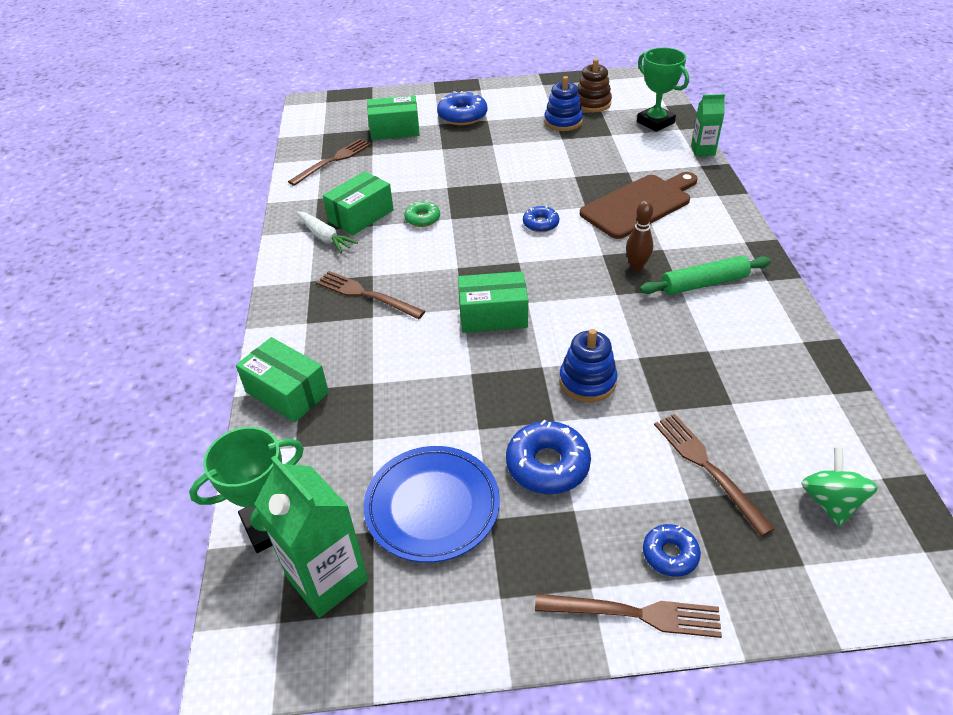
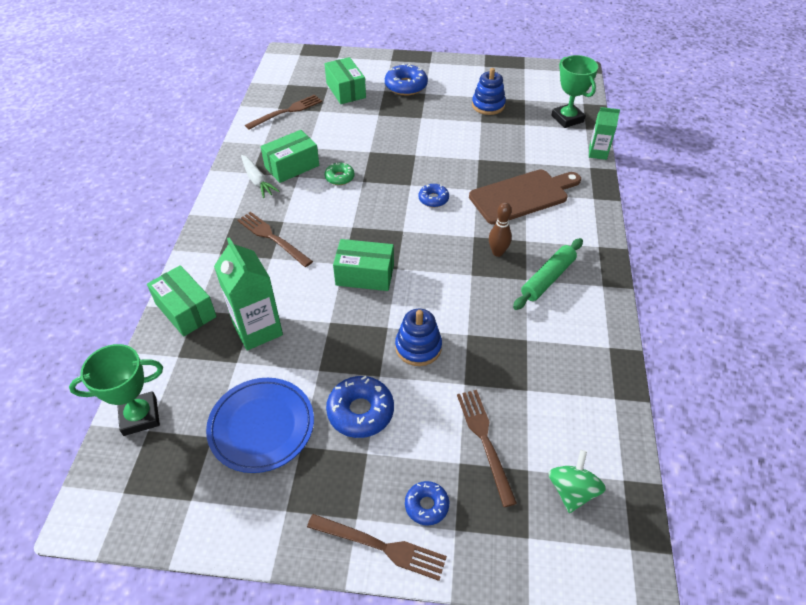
camera: 10 degrees right, 5 degrees up
green carton [254,455,368,618] -> green carton moved to [214,237,283,350]
green box [367,95,420,140] -> green box turned 60 degrees clockwise [324,57,366,104]
brown stacking toy [577,59,612,112] -> none
green rolling pin [640,256,771,295] -> green rolling pin turned 45 degrees counterclockwise [513,238,583,310]

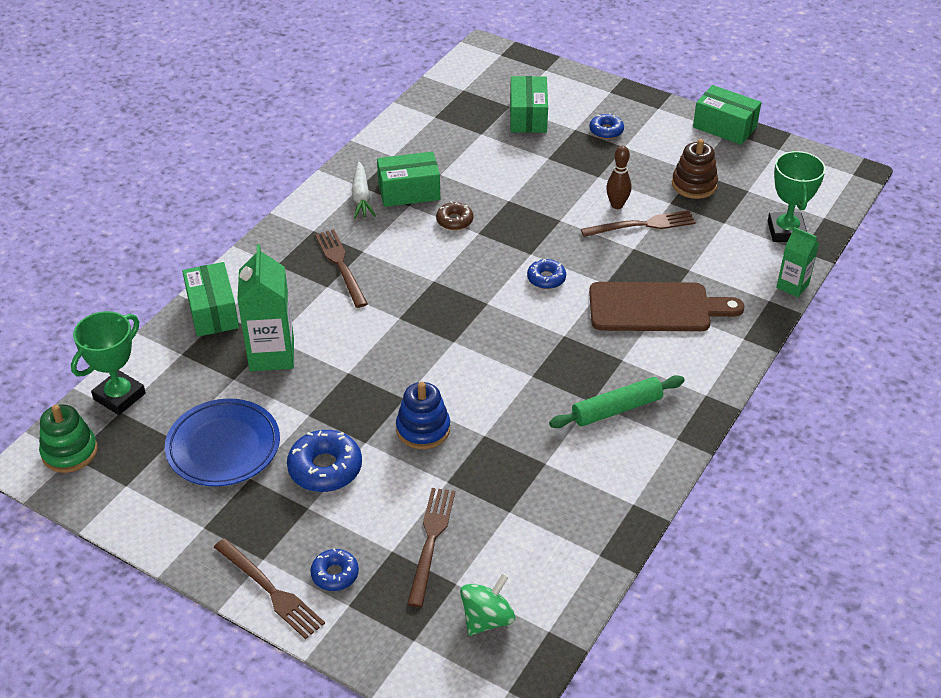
camera: 25 degrees right, 5 degrees down
green trophy [69,344,163,436] -> green trophy turned 60 degrees counterclockwise [71,311,146,415]
brown fork [245,94,322,130] -> brown fork moved to [581,210,696,237]
green donut [325,163,355,185] -> brown donut [436,202,473,230]
green box [333,239,394,291] -> green box moved to [693,85,761,145]
blue donut [385,63,428,95] -> blue donut [589,113,624,139], size x0.60
blue stacking toy [472,68,506,115] -> brown stacking toy [672,139,718,199]
brown bowling pin [489,202,512,257] -> brown bowling pin moved to [606,146,631,209]
none -> green stacking toy [39,404,97,473]

